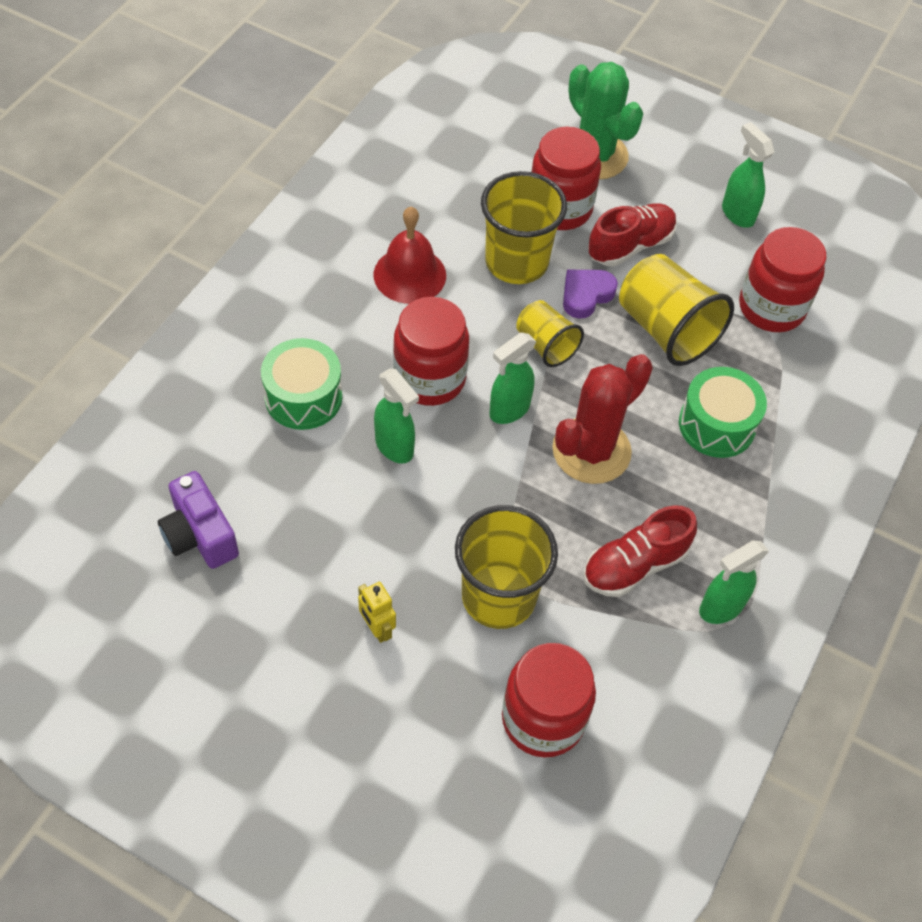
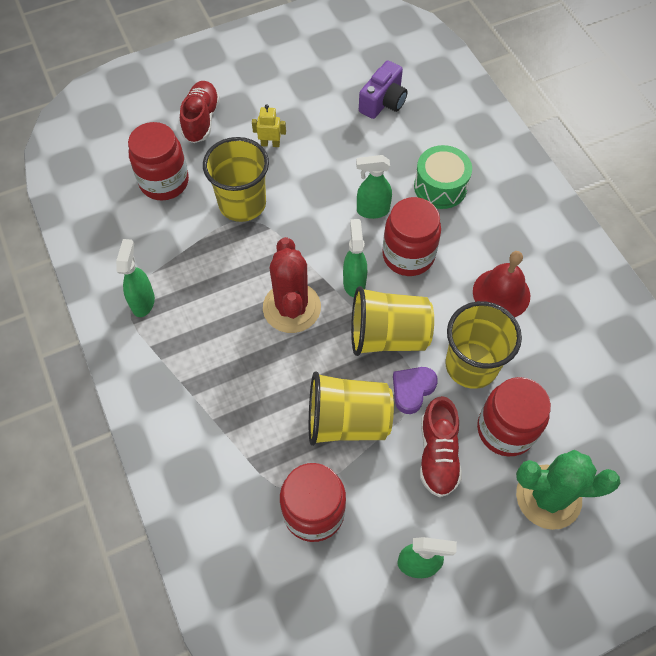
camera: 130 degrees right, 5 degrees up
purple camera [158,471,239,569] -> purple camera turned 120 degrees clockwise [359,61,408,119]
yellow cup [516,300,584,367] -> yellow cup [351,286,434,356], size x1.68
purple heart [563,270,618,319] -> purple heart turned 135 degrees counterclockwise [393,367,438,414]
red shoe [583,505,697,597] -> red shoe moved to [180,81,220,143]
green drum [679,367,767,458] -> none

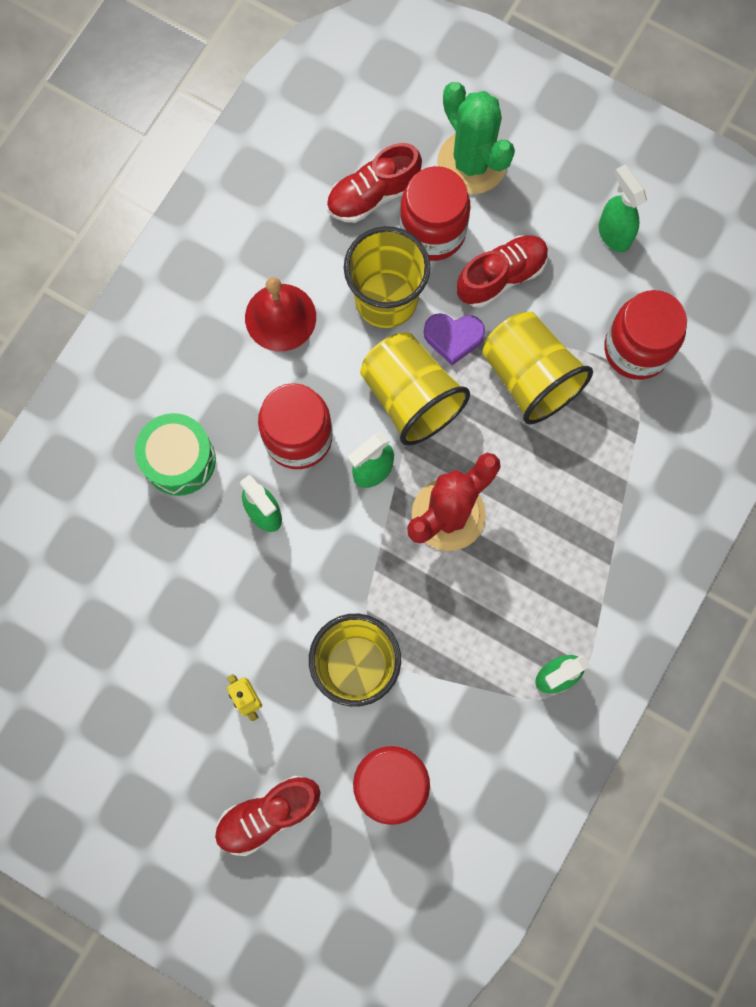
camera: 125 degrees left, 15 degrees up
purple camera [359,61,408,119] -> none
none -> red shoe [327,143,422,223]

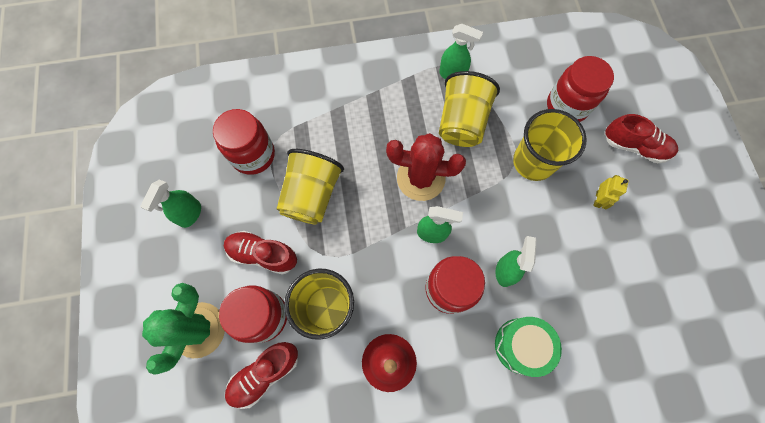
camera: 130 degrees left, 5 degrees down
red shoe [327,143,422,223] -> red shoe turned 120 degrees clockwise [225,342,298,409]
yellow cup [360,333,470,445] -> yellow cup moved to [439,71,500,147]
purple heart [424,313,485,365] -> none

